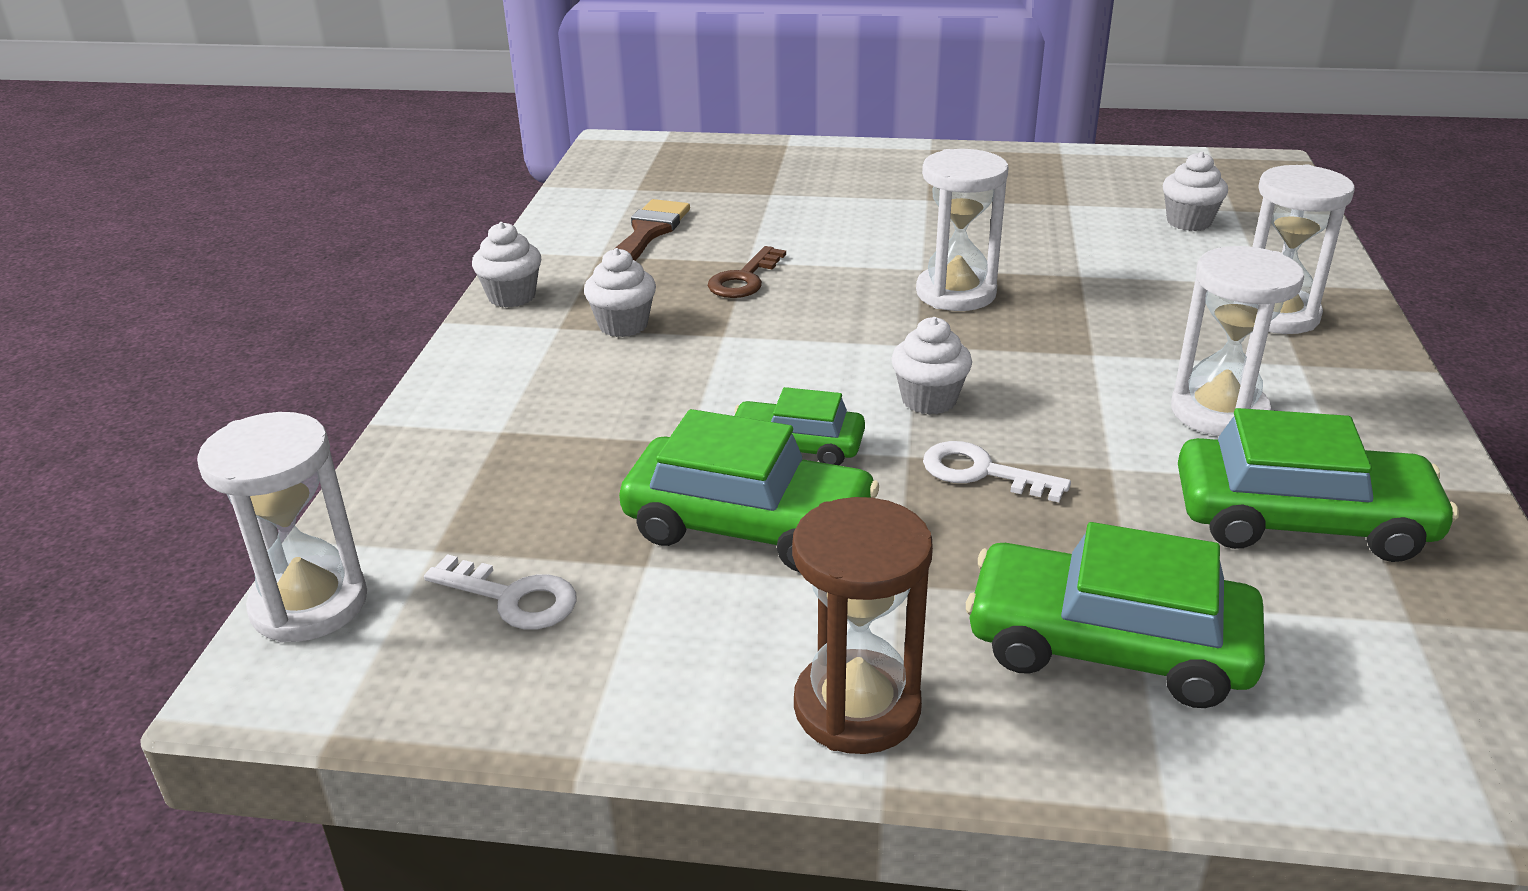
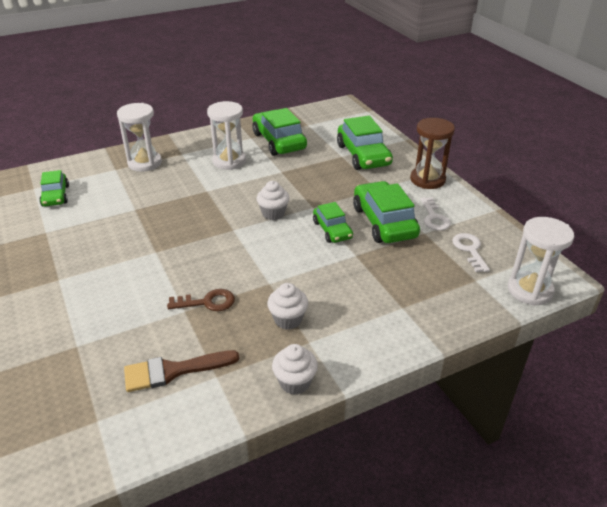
camera: 125 degrees left, 5 degrees up
white hourglass [916,149,1009,311] -> none
white key [923,441,1071,502] -> white key moved to [420,197,451,231]
white cupcake [1163,151,1228,231] -> green car [39,170,69,206]

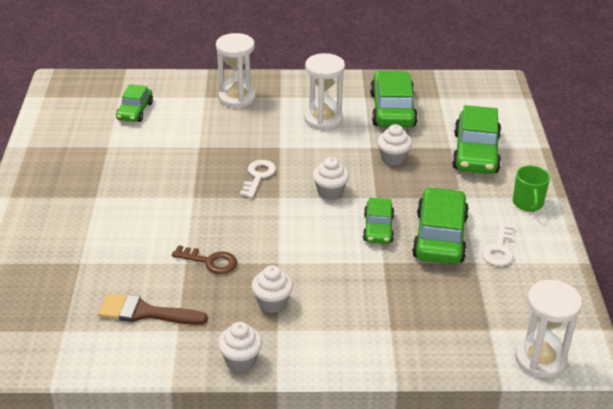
camera: 25 degrees right, 0 degrees up
brown hourglass [410,118,455,189] -> green mug [513,165,550,212]
white key [453,233,490,272] -> white key moved to [240,160,276,198]
none -> white cupcake [377,124,412,166]

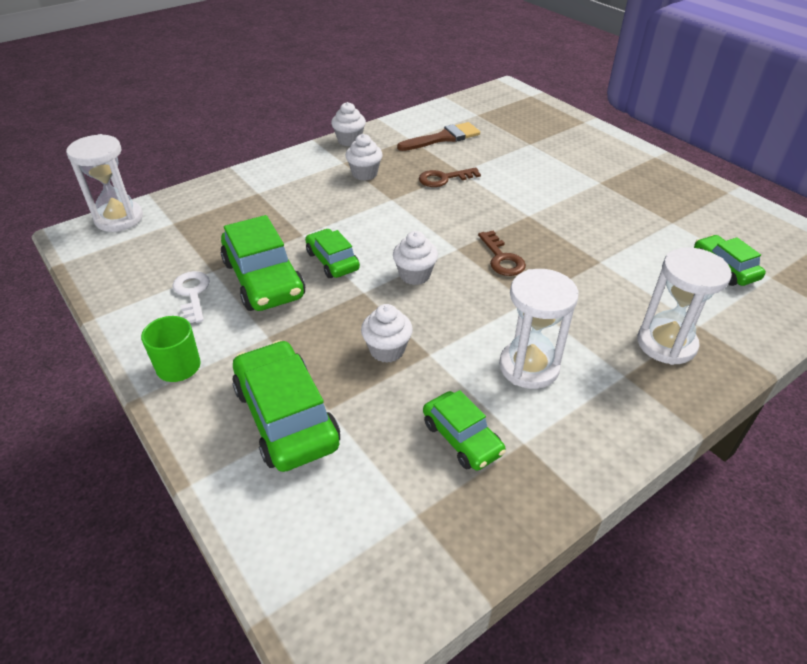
camera: 145 degrees right, 5 degrees up
white key [240,160,276,198] -> brown key [478,231,526,276]
green car [370,71,418,128] -> green car [423,390,506,470], size x0.59

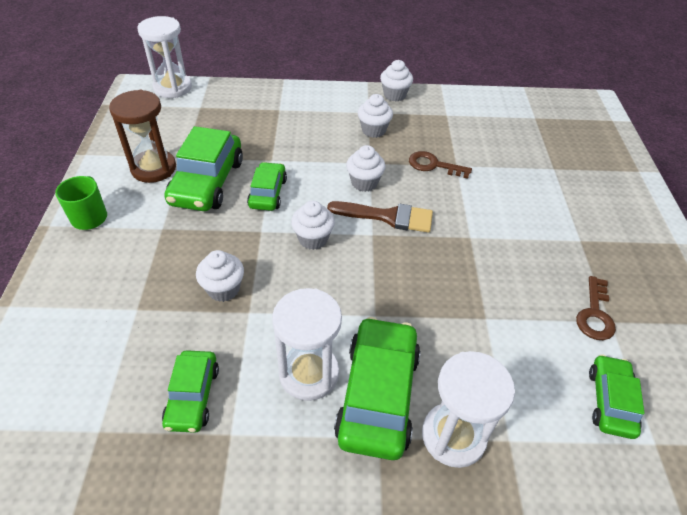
camera: 35 degrees right, 5 degrees up
white key [172,271,210,323] -> brown hourglass [109,90,176,183]
green car [232,340,340,472] -> green car moved to [334,317,420,460]
brown brush [397,122,480,151] -> brown brush moved to [327,201,433,233]
brown key [478,231,526,276] -> brown key moved to [576,276,616,340]
none -> white cupcake [346,145,386,192]

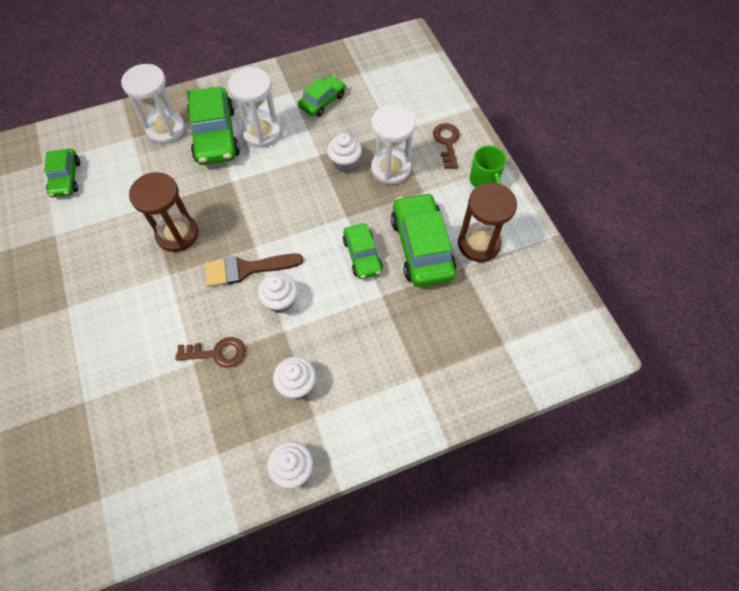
camera: 160 degrees right, 15 degrees up
white hourglass [137,16,192,98] -> white hourglass moved to [371,104,416,185]
green car [162,350,219,433] -> green car turned 60 degrees clockwise [298,75,346,117]
white cupcake [291,201,335,250] -> none
brown key [576,276,616,340] -> brown key moved to [433,123,460,169]
none -> brown hourglass [129,172,198,252]

